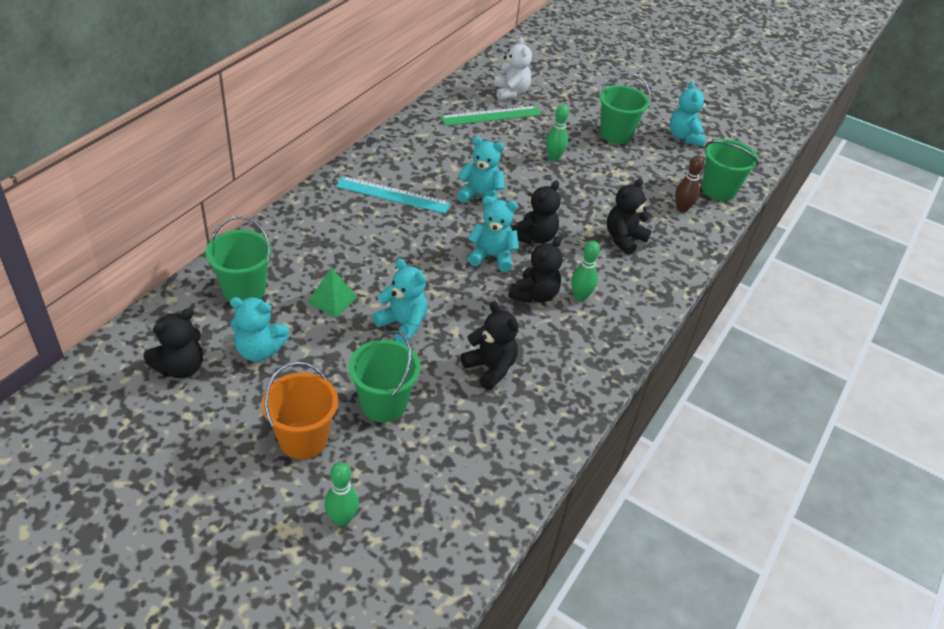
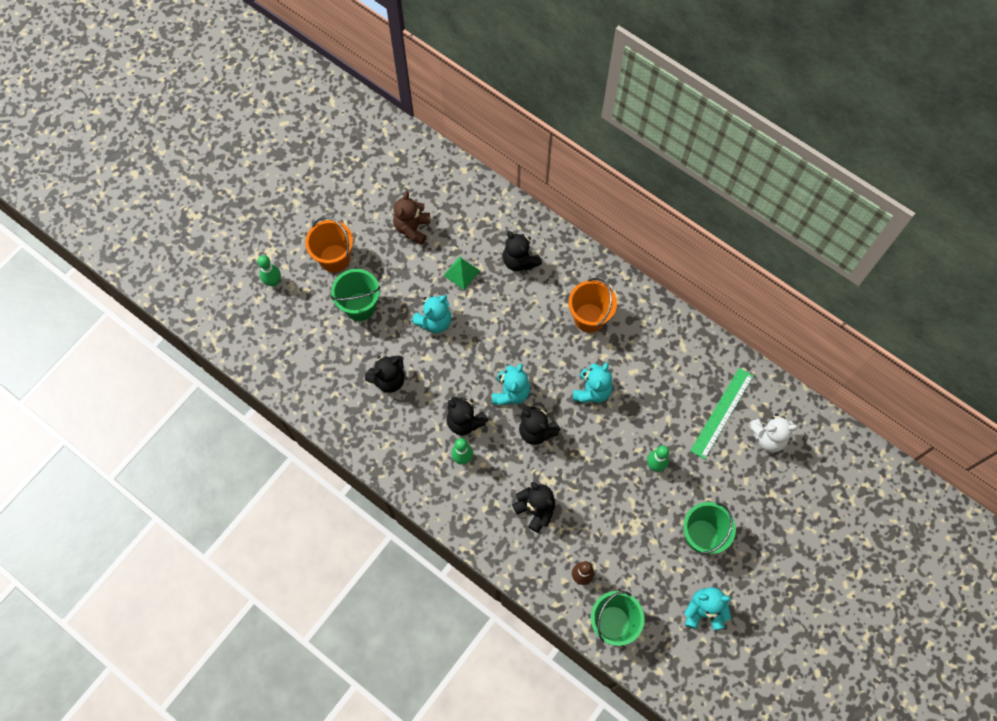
camera: 100 degrees right, 25 degrees up
black teddy bear [143,308,203,378] -> black teddy bear moved to [503,231,542,271]
green bucket [205,216,272,302] -> none
turquoise teddy bear [230,297,290,361] -> brown teddy bear [393,191,430,245]
turquoise ruler [336,176,451,214] -> orange bucket [568,278,617,333]
green ruler [440,106,541,126] -> green ruler turned 45 degrees clockwise [690,368,753,459]

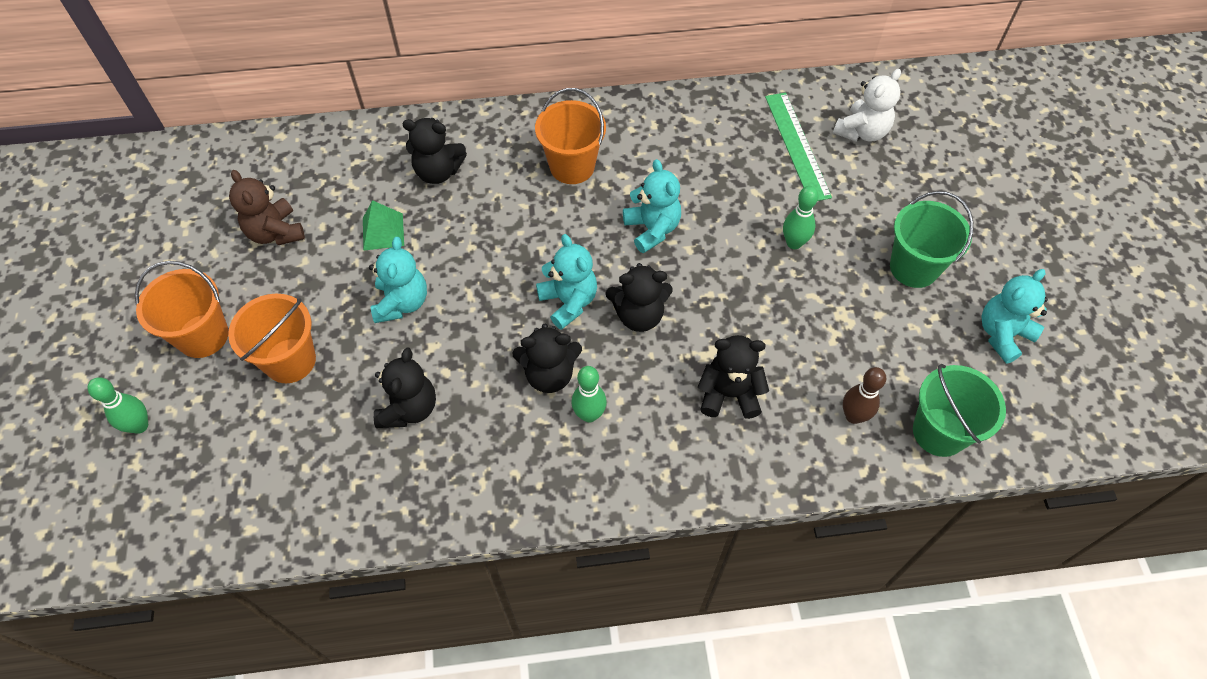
camera: 45 degrees left, 10 degrees down
green bucket [331,269,380,321] -> orange bucket [228,294,316,383]

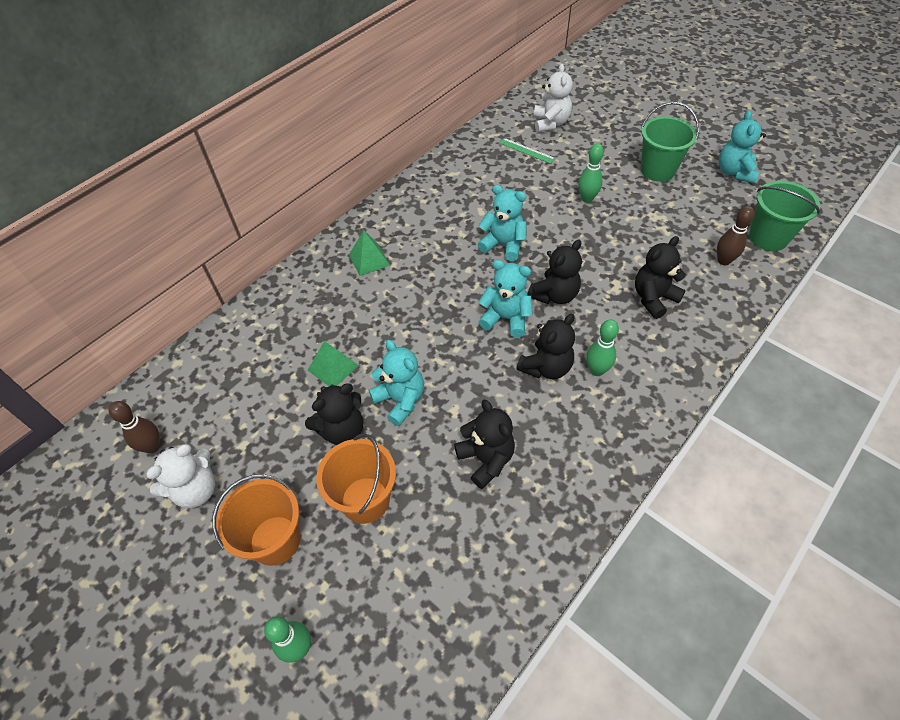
camera: 40 degrees left, 5 degrees down
brown teddy bear [229,170,305,245] -> none
black teddy bear [403,118,467,184] -> black teddy bear moved to [305,383,363,445]
orange bucket [535,88,606,184] -> none
green ruler [765,92,832,201] -> green ruler [500,138,555,164], size x0.57
none -> brown bowling pin [108,401,160,454]
none -> white teddy bear [146,444,215,508]
none -> green pyramid [349,230,390,276]

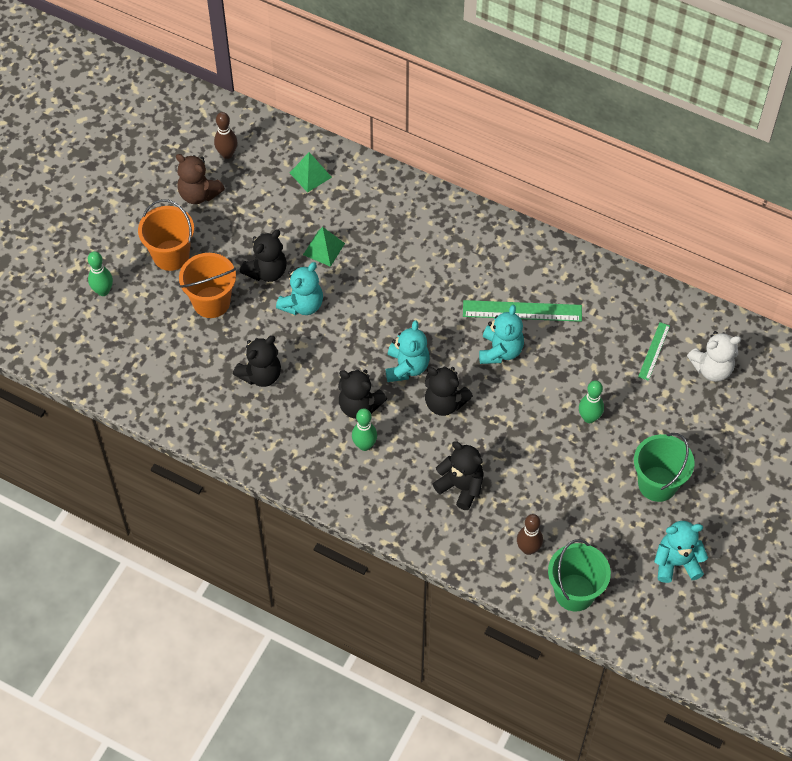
camera: 75 degrees right, 5 degrees up
white teddy bear [146,444,215,508] -> brown teddy bear [176,154,225,204]
black teddy bear [305,383,363,445] -> black teddy bear turned 90 degrees counterclockwise [240,229,286,282]
green pyramid [349,230,390,276] -> green pyramid moved to [290,152,332,193]
none -> green ruler [463,300,582,322]

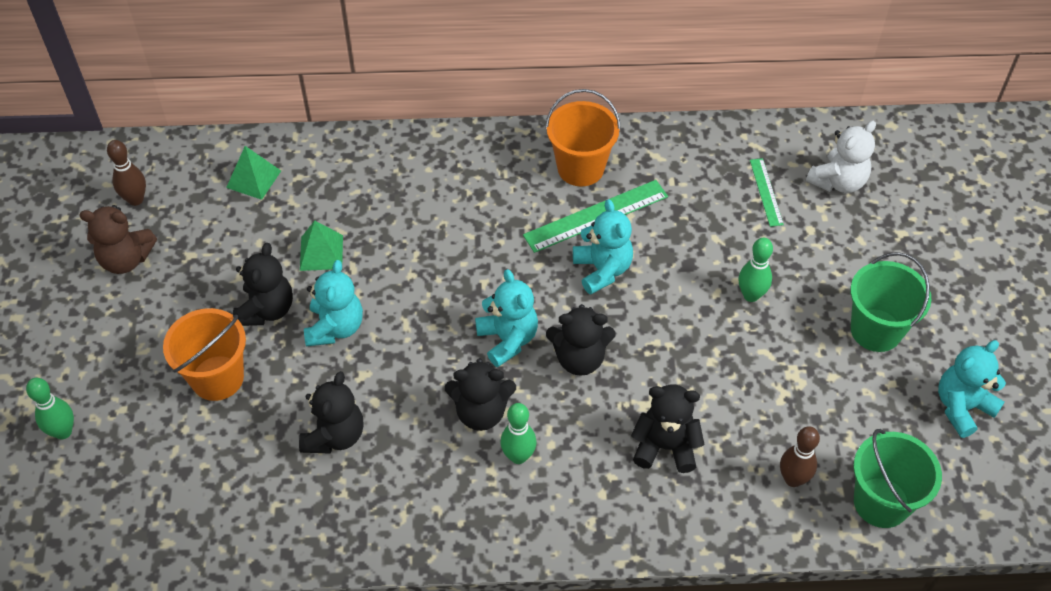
camera: 30 degrees left, 5 degrees down
orange bucket [138,199,194,271] -> orange bucket moved to [545,89,621,186]

